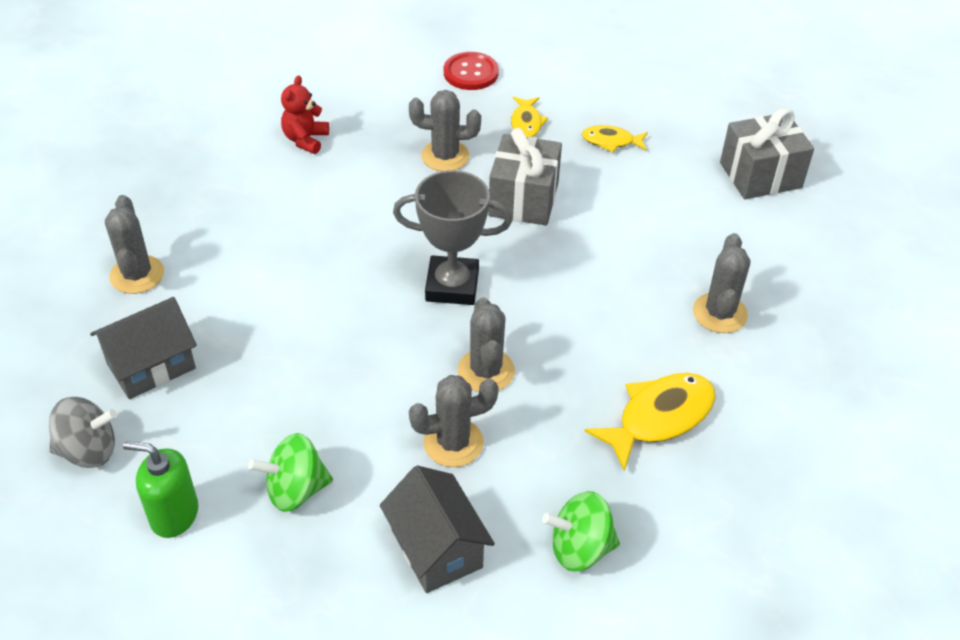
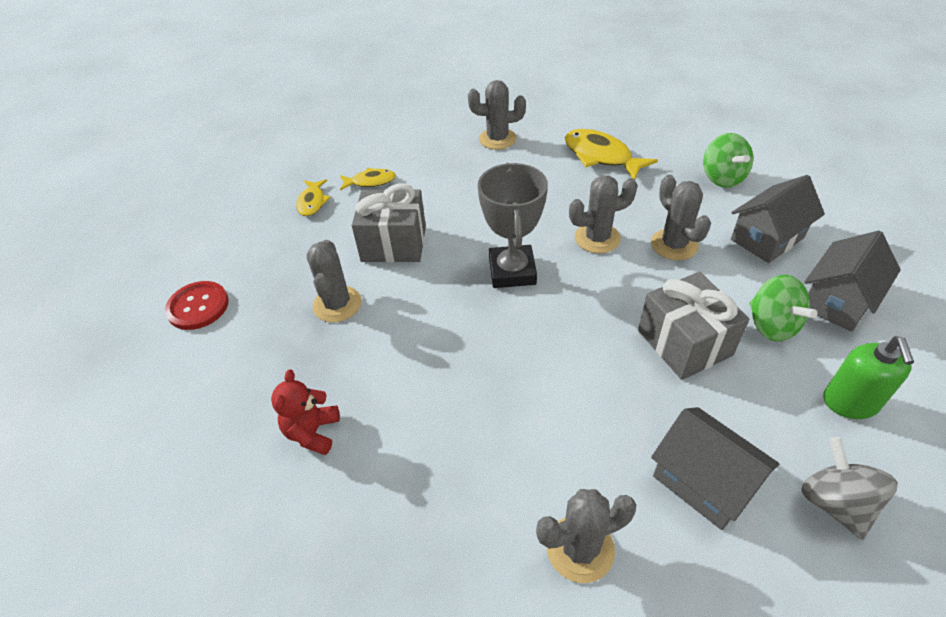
camera: 95 degrees left, 0 degrees up
red teddy bear [281,75,329,154] -> red teddy bear turned 90 degrees clockwise [271,370,340,455]
yellow fish [511,97,548,137] -> yellow fish moved to [340,168,396,191]
grey gift [720,108,814,199] -> grey gift moved to [638,272,750,380]
none -> grey house [805,231,901,332]

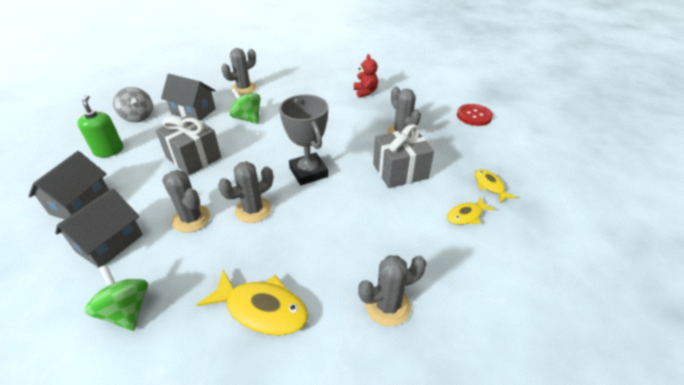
camera: 155 degrees right, 5 degrees down
green spinning top [750,275,818,341] -> green spinning top moved to [229,88,260,124]

